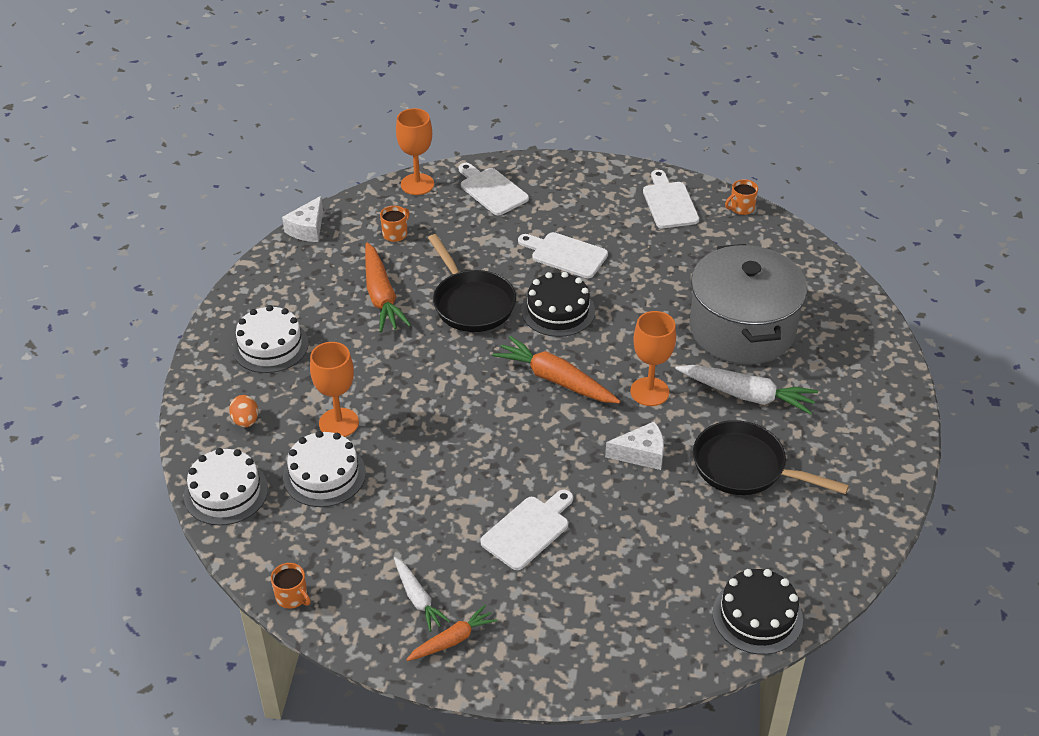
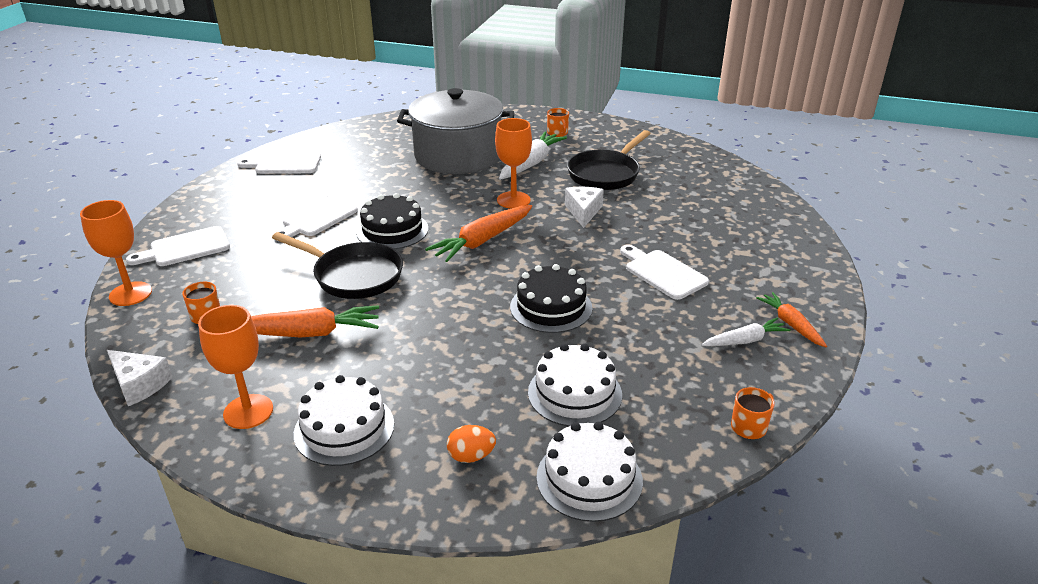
camera: 80 degrees left, 10 degrees down
orange goblet [310,342,359,437] -> orange goblet moved to [198,305,273,429]
black pan [428,234,516,332] -> black pan turned 45 degrees clockwise [272,232,403,299]
black cake [713,569,803,655] -> black cake moved to [510,264,592,333]
orange mug [725,179,758,215] -> orange mug moved to [547,108,569,137]

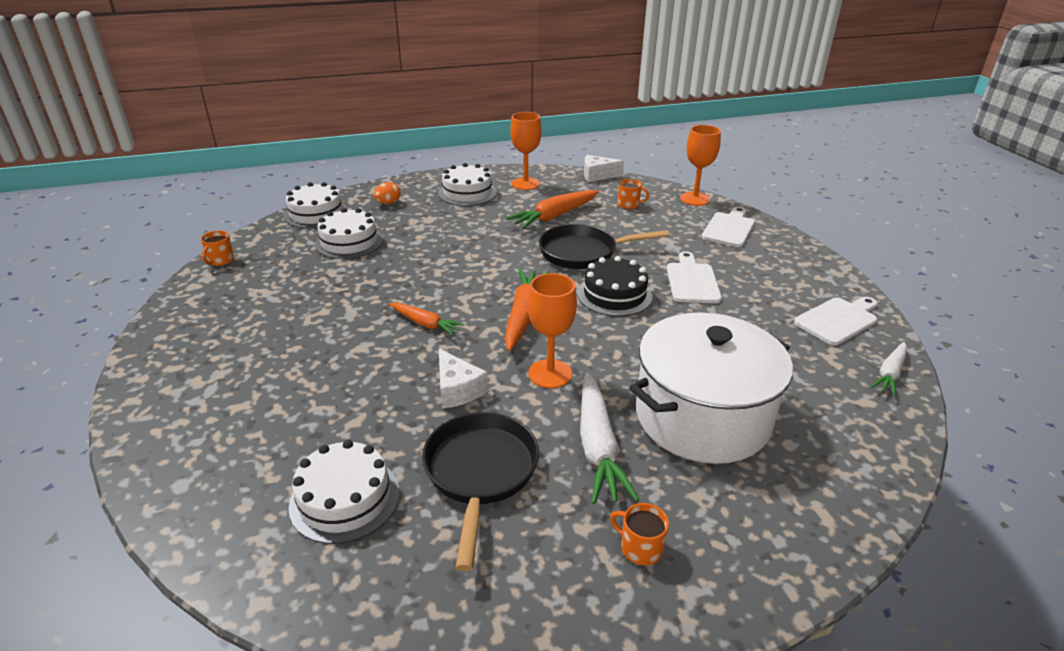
camera: 145 degrees right, 0 degrees up
grey pot [397,88,514,174] -> white pot [629,313,793,464]
black cake [510,264,592,333] -> none
white cutting board [620,245,709,300] -> none
white carrot [701,318,790,346] -> white carrot moved to [871,342,907,396]
orange carrot [756,292,827,347] -> orange carrot moved to [389,303,464,336]
none -> white cake [289,440,400,544]

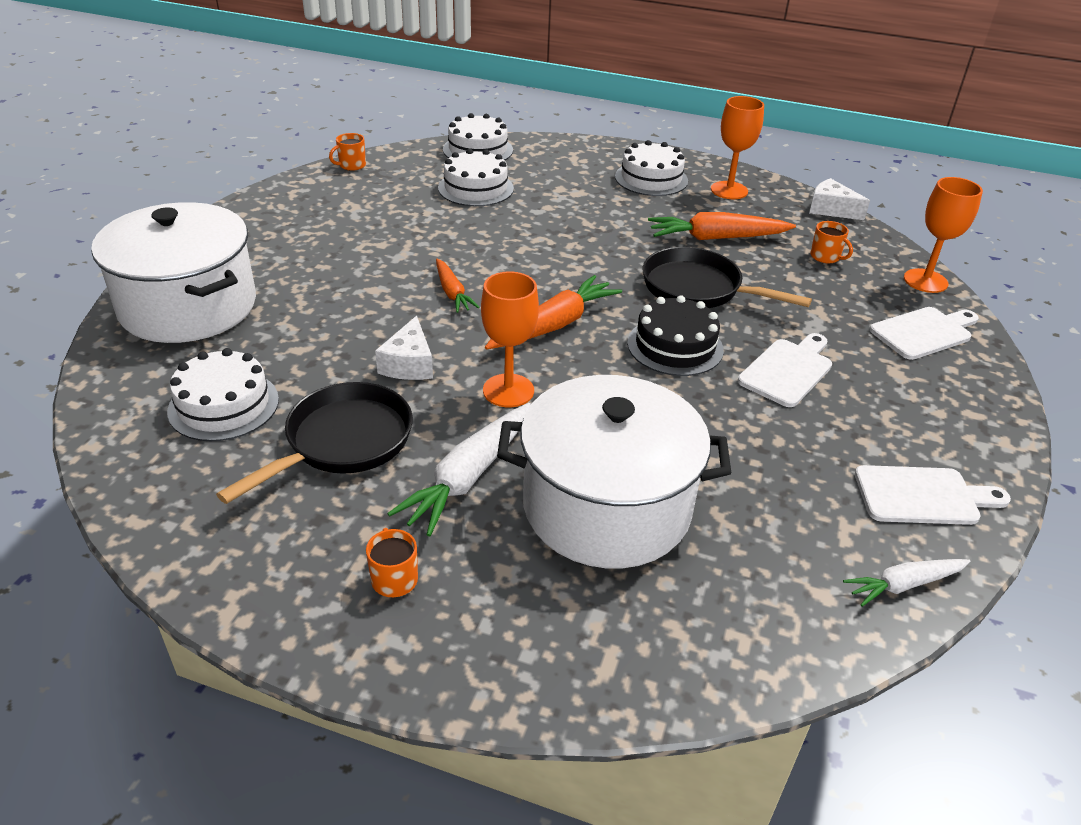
camera: 35 degrees right, 5 degrees up
orange egg [373,182,401,204] -> none
none -> white pot [91,202,256,343]

